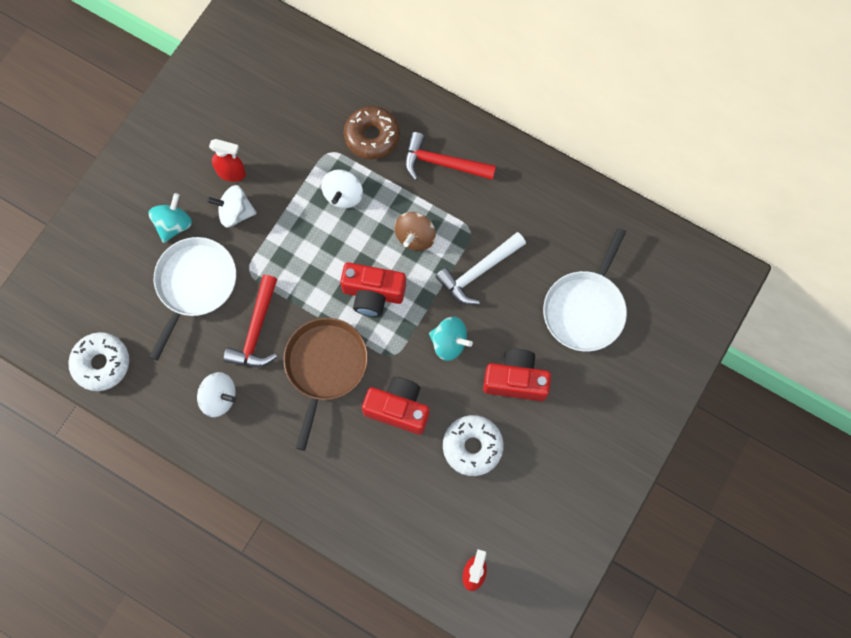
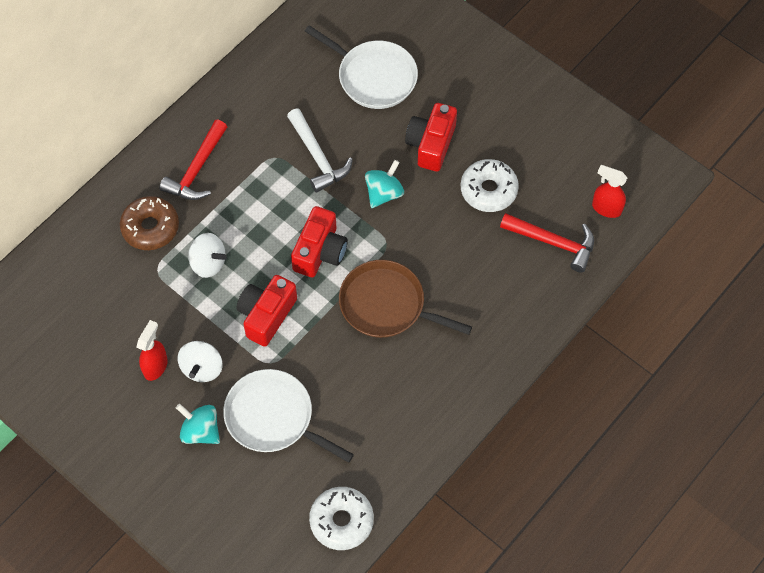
camera: 80 degrees left, 10 degrees down
white spinning top [197,372,236,417] -> none
red hammer [223,275,277,367] -> red hammer moved to [500,213,594,273]
red camera [362,377,430,435] -> red camera moved to [236,275,297,347]
brown spinning top [394,212,436,251] -> none

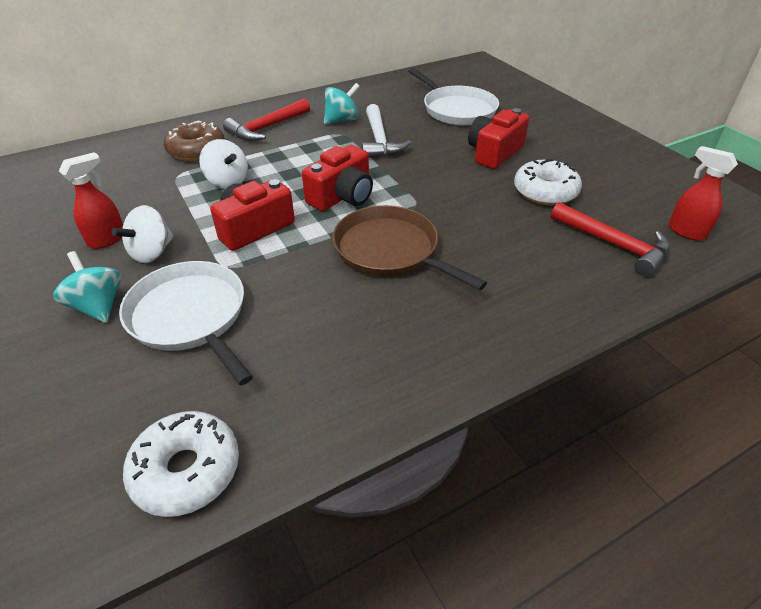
camera: 20 degrees right, 20 degrees down
turquoise spinning top [365,160,404,208] -> turquoise spinning top moved to [324,83,360,124]

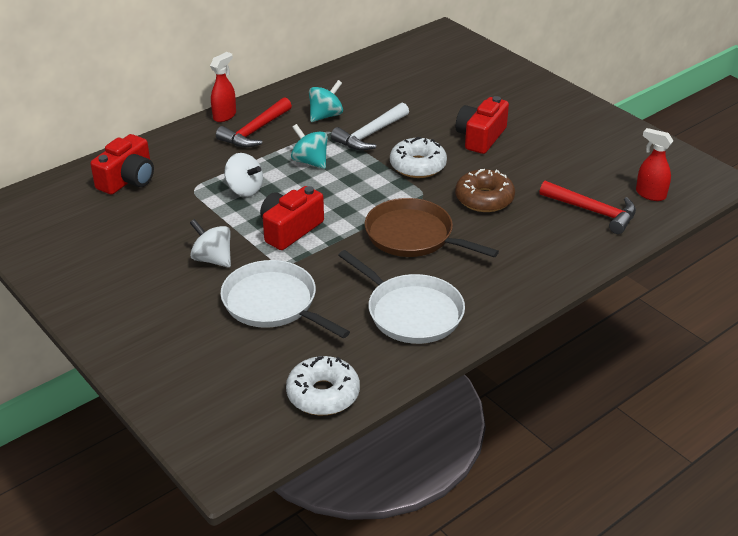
camera: 10 degrees left, 5 degrees down
turquoise spinning top [53,251,121,323] -> turquoise spinning top moved to [291,124,328,169]
red spray bottle [59,152,123,249] -> red spray bottle moved to [210,52,236,122]
white spinning top [111,205,174,263] -> white spinning top turned 105 degrees clockwise [190,219,231,268]
brown donut [164,121,225,161] -> brown donut moved to [455,169,515,212]
red camera [302,145,373,211] -> red camera moved to [90,134,154,195]
white hammer [362,104,411,158] -> white hammer turned 60 degrees clockwise [331,102,409,151]
white pan [408,68,499,125] -> white pan moved to [338,250,465,344]
white donut [514,159,582,206] -> white donut moved to [390,137,447,178]

